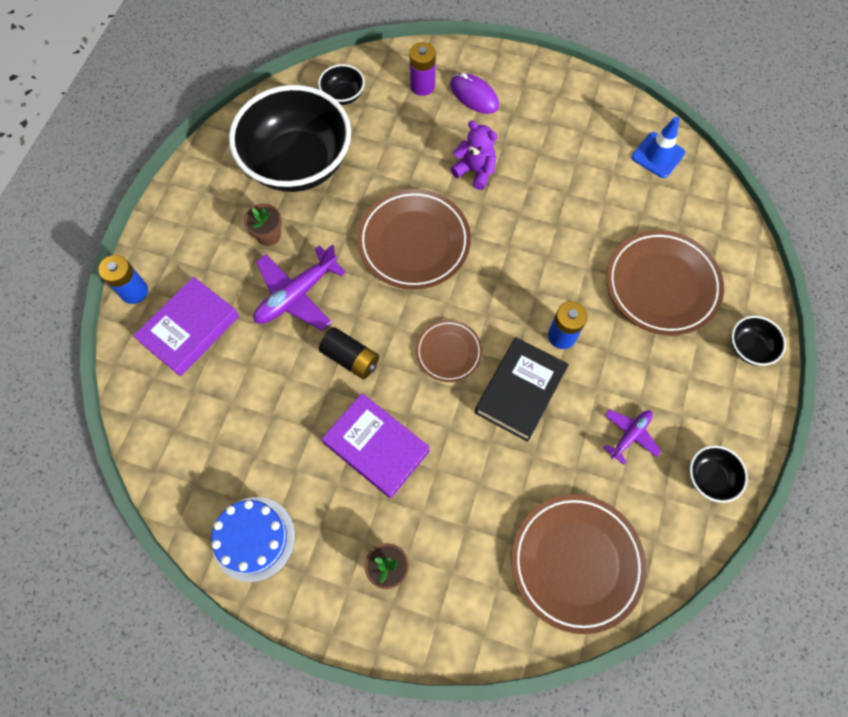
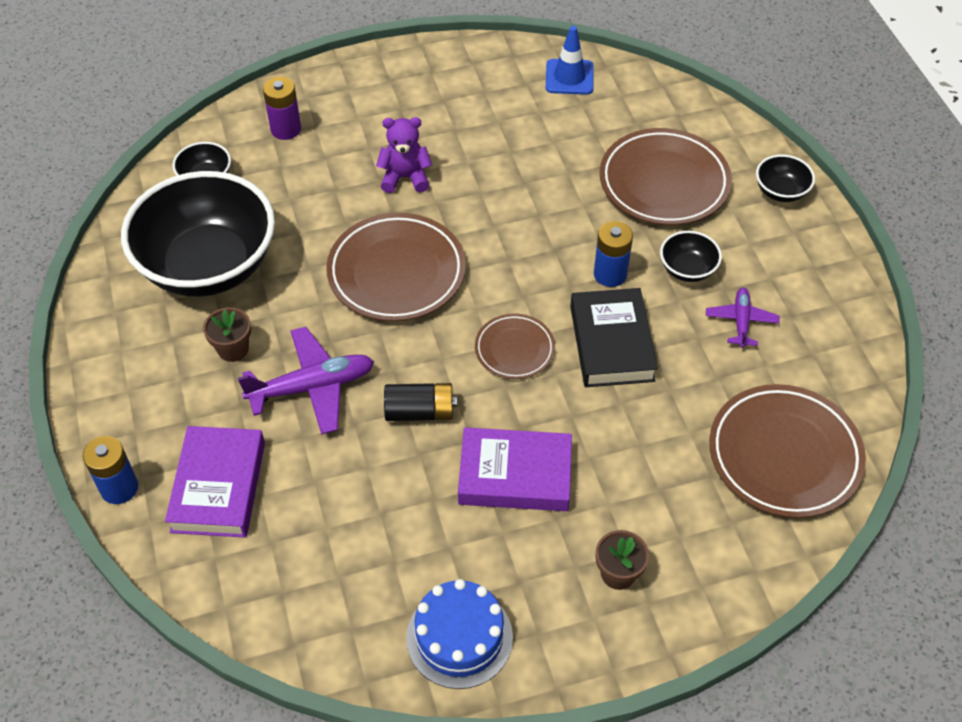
camera: 35 degrees left, 15 degrees down
purple plane [254,244,346,330] -> purple plane turned 120 degrees counterclockwise [238,327,374,435]
purple mouse [450,73,499,114] -> none
black bowl [690,445,748,503] -> black bowl moved to [660,231,722,282]

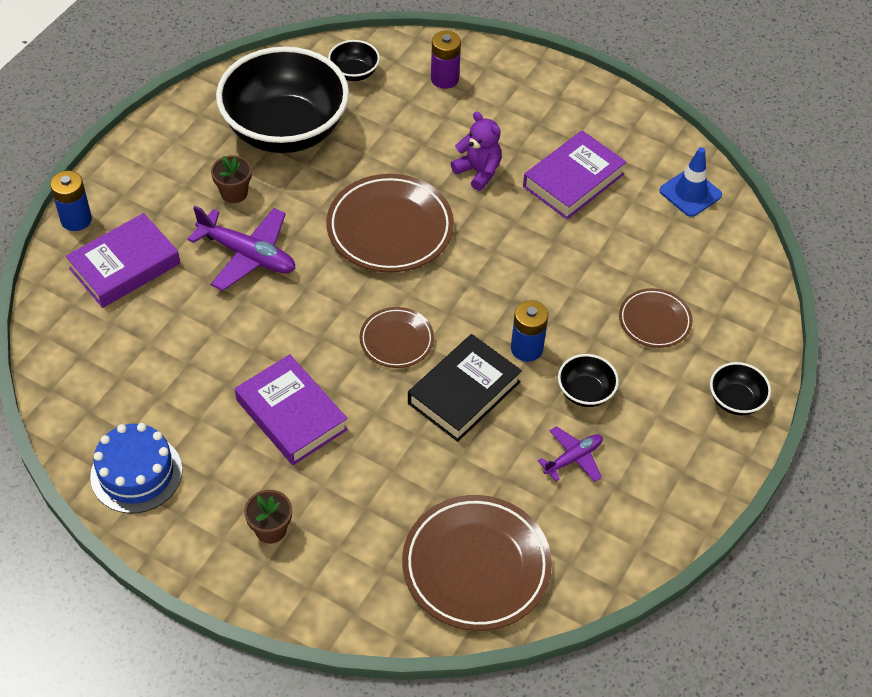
camera: 45 degrees right, 0 degrees up
black battery [384,383,457,421] -> none
brown plate [600,128,732,225] -> brown plate [619,288,693,348], size x0.55
none -> purple book [523,130,626,219]

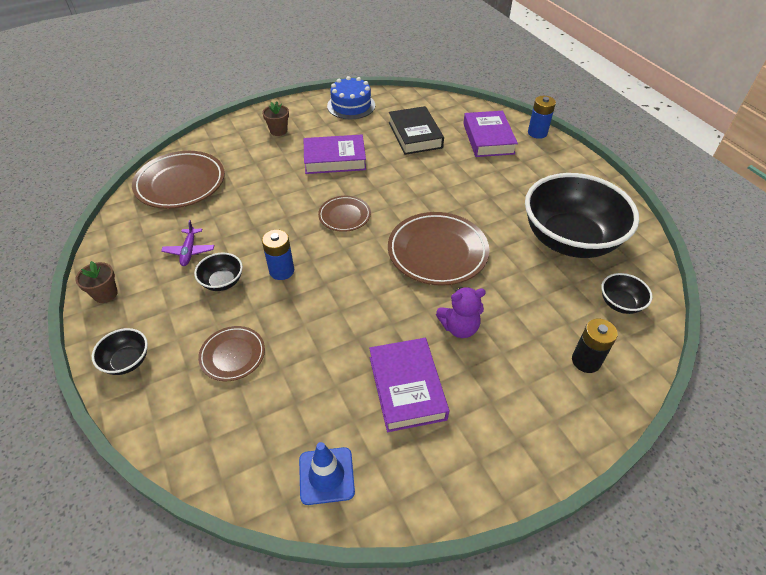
camera: 125 degrees right, 5 degrees down
purple plane [188,206,295,291] -> none
brown flower pot [211,156,252,203] -> brown flower pot moved to [75,261,118,303]
black book [408,334,522,442] -> black book moved to [389,106,444,155]
purple battery [431,31,461,89] -> black battery [572,319,618,373]

